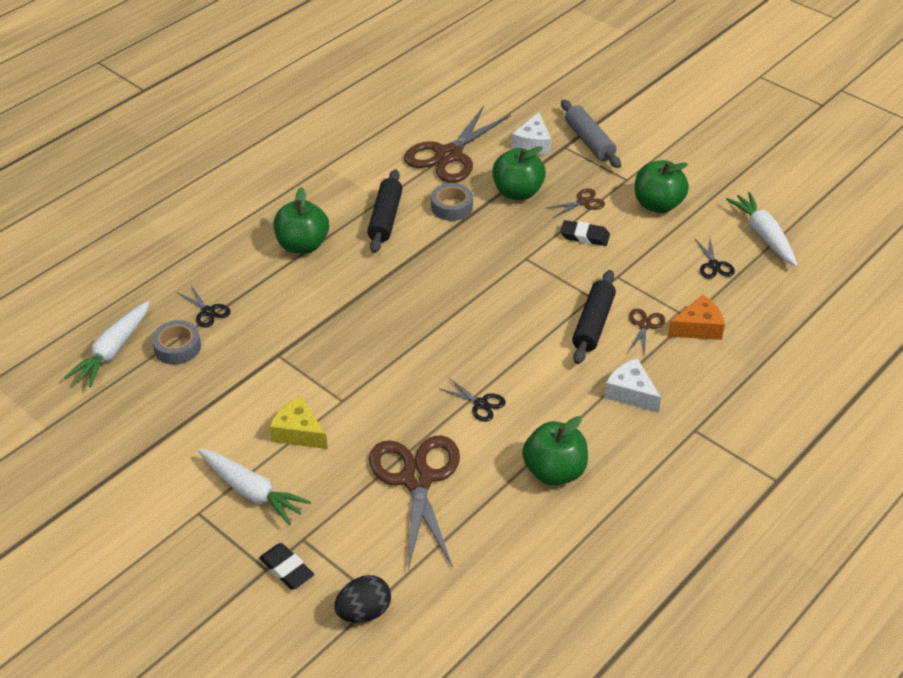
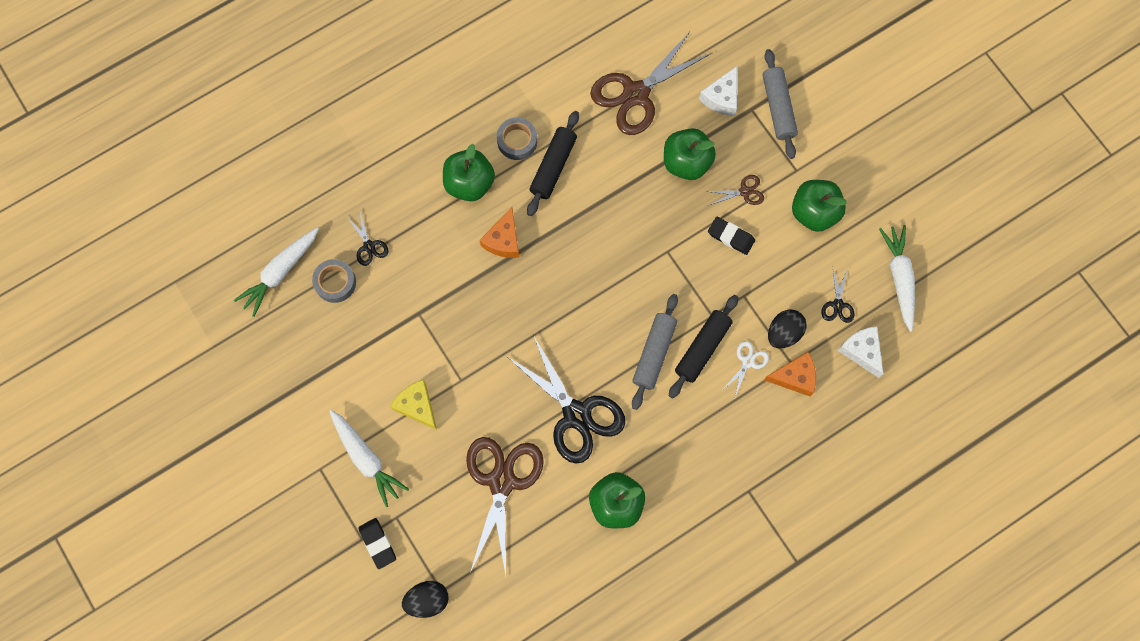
camera: 15 degrees right, 30 degrees up
grey tape [431,183,473,221] -> grey tape moved to [497,117,537,160]
black scissors [438,378,506,422] -> black scissors [508,335,625,464], size x2.27
white cheese [604,358,661,413] -> white cheese moved to [838,326,883,378]
brown scissors [628,309,665,357] -> white scissors [723,341,769,397]
none -> orange cheese [479,207,519,258]
none -> grey rolling pin [632,294,678,410]
none -> black egg [768,309,807,348]

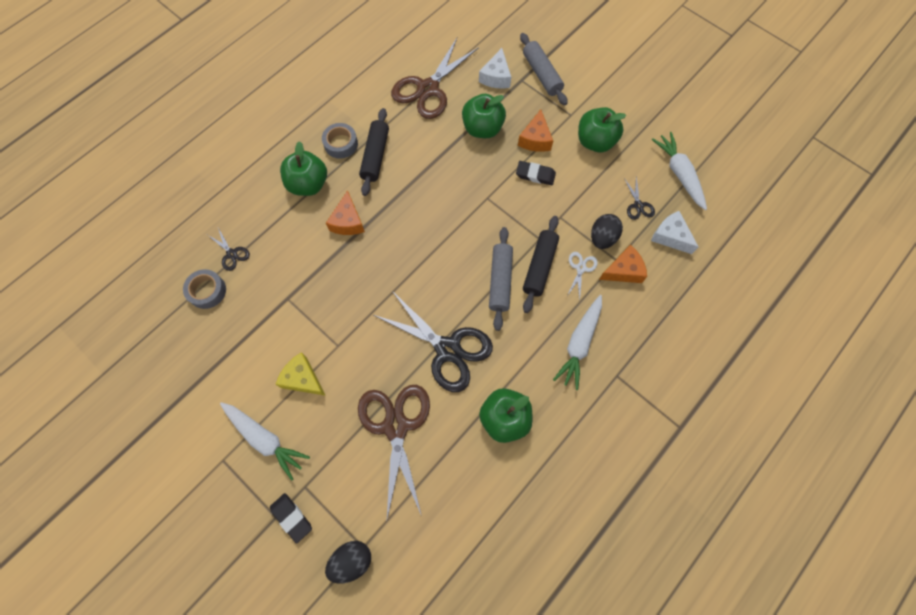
camera: 15 degrees left, 5 degrees down
white carrot [234,227,319,317] -> white carrot moved to [553,295,602,390]
brown scissors [706,175,764,205] -> orange cheese [518,110,553,152]

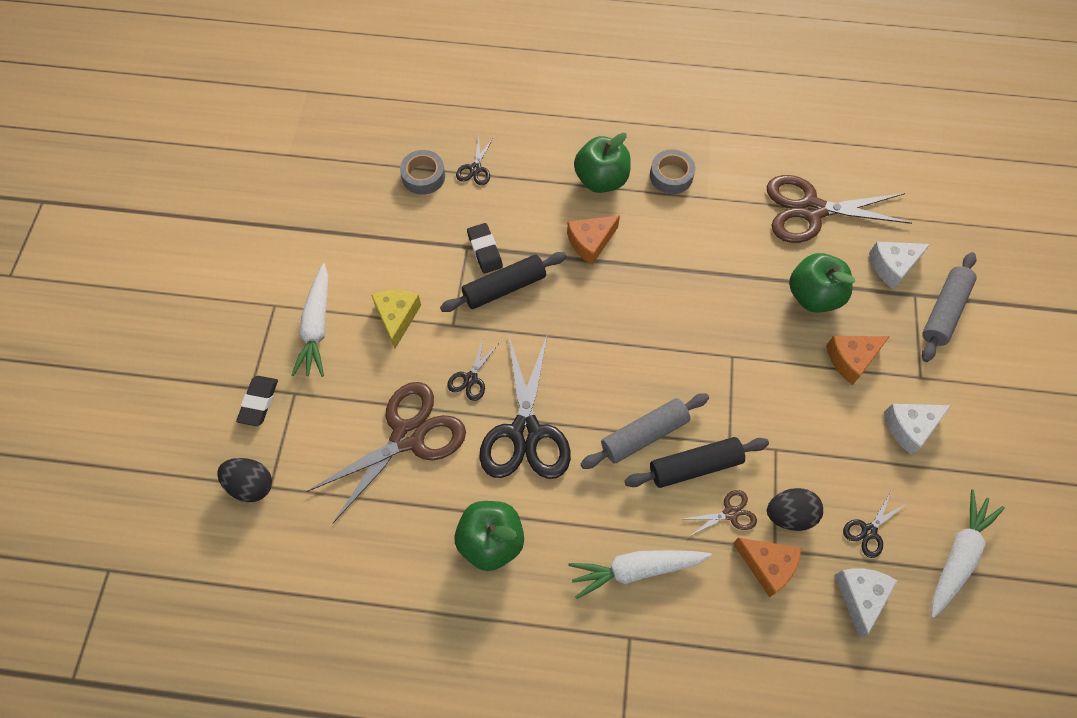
camera: 55 degrees right, 5 degrees down
black rolling pin [359,108,389,196] -> black rolling pin moved to [440,252,566,312]
black eraser [516,161,556,185] -> black eraser moved to [467,223,503,274]
white scissors [567,252,598,300] -> brown scissors [684,490,757,537]
green apple [578,107,626,152] -> white cheese [884,404,951,455]
none -> black scissors [447,340,498,401]

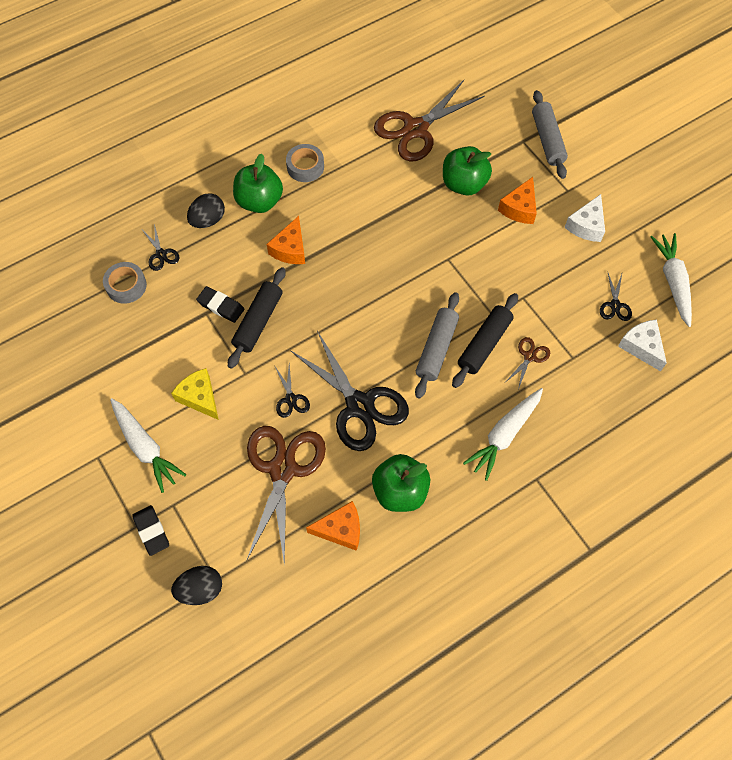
camera: 40 degrees left, 0 degrees up
orange cheese [733,538,801,597] -> orange cheese moved to [306,501,360,551]
black egg [767,488,823,531] -> black egg moved to [187,193,225,228]
white cheese [869,242,930,289] -> none

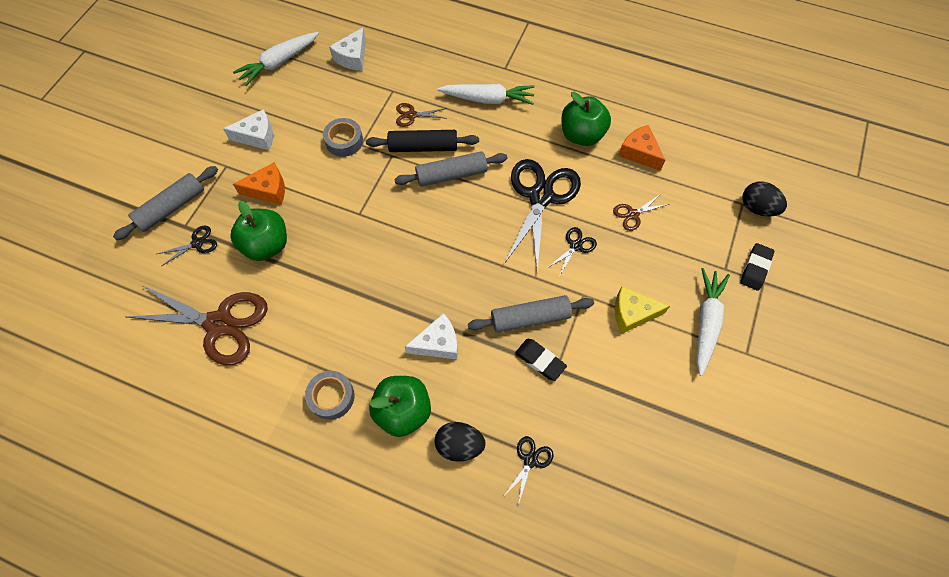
camera: 125 degrees left, 0 degrees up
grey tape [103,262,147,304] -> grey tape moved to [323,118,363,157]
yellow cheese [171,368,219,420] -> yellow cheese turned 75 degrees clockwise [615,286,670,334]
black eraser [196,286,244,323] -> black eraser turned 45 degrees counterclockwise [515,339,567,381]
black rolling pin [228,267,286,369] -> grey rolling pin [468,295,594,333]
brown scissors [247,426,326,566] -> brown scissors [613,195,669,231], size x0.44
orange cheese [267,216,305,264] -> white cheese [405,313,458,359]
black scissors [600,271,632,321] -> black scissors moved to [157,225,217,266]

